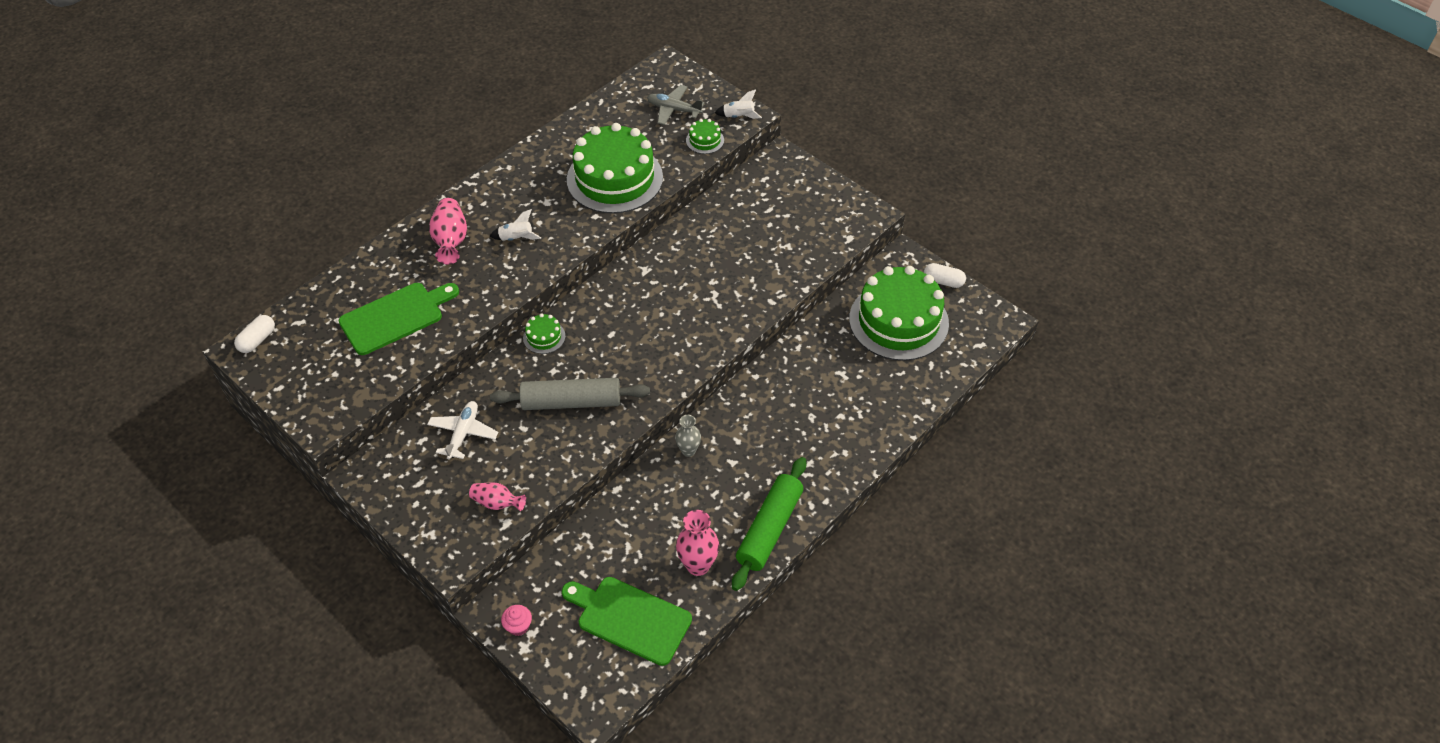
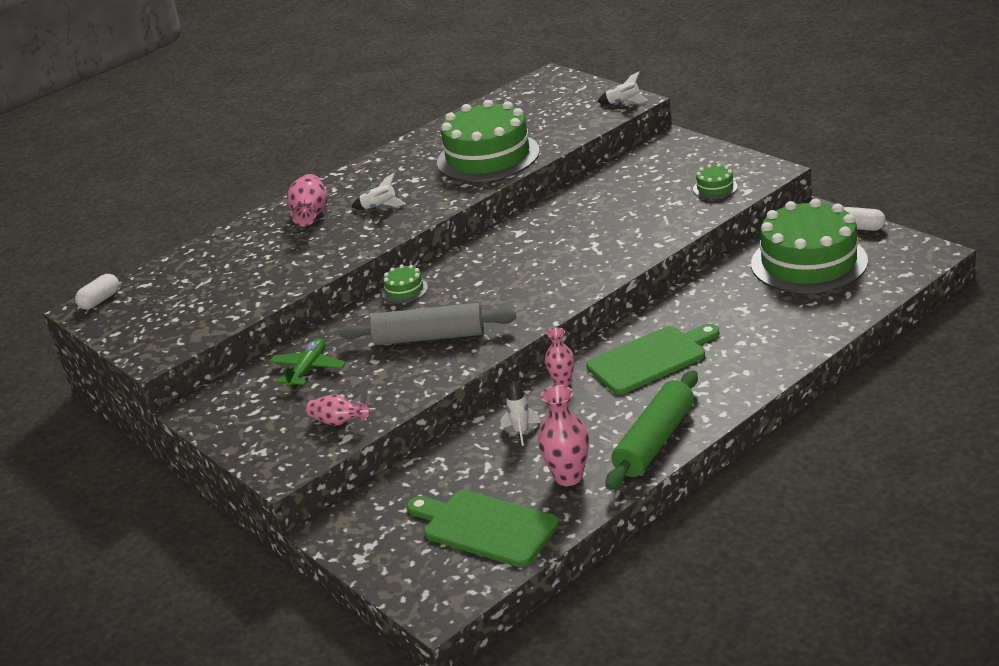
camera: 10 degrees right, 20 degrees down
green cutting board [339,283,459,355] -> green cutting board moved to [586,324,719,394]
white plane [427,401,498,460] -> green plane [269,338,346,389]
pink cupcake [501,605,532,636] -> none
grey plane [647,85,705,125] -> none
grey vase [675,415,701,457] -> pink vase [545,327,574,386]
green cake [686,119,724,154] -> green cake moved to [693,164,738,199]
none -> white rocket [501,381,541,446]

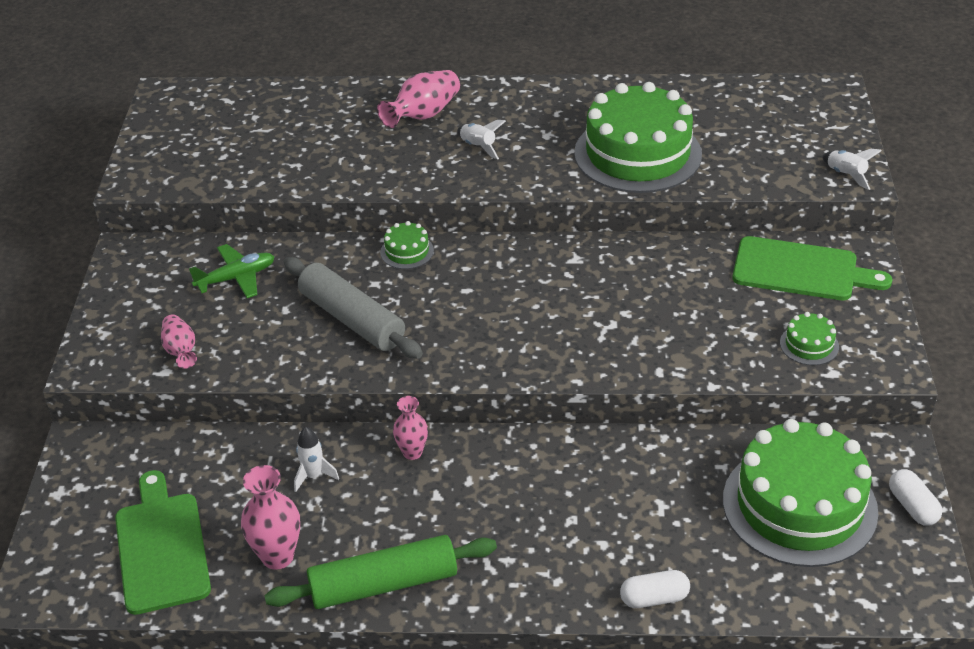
camera: 40 degrees right, 10 degrees up
white capsule [75,274,119,310] -> white capsule moved to [620,570,690,608]
green cutting board [586,324,719,394] -> green cutting board moved to [732,236,892,300]

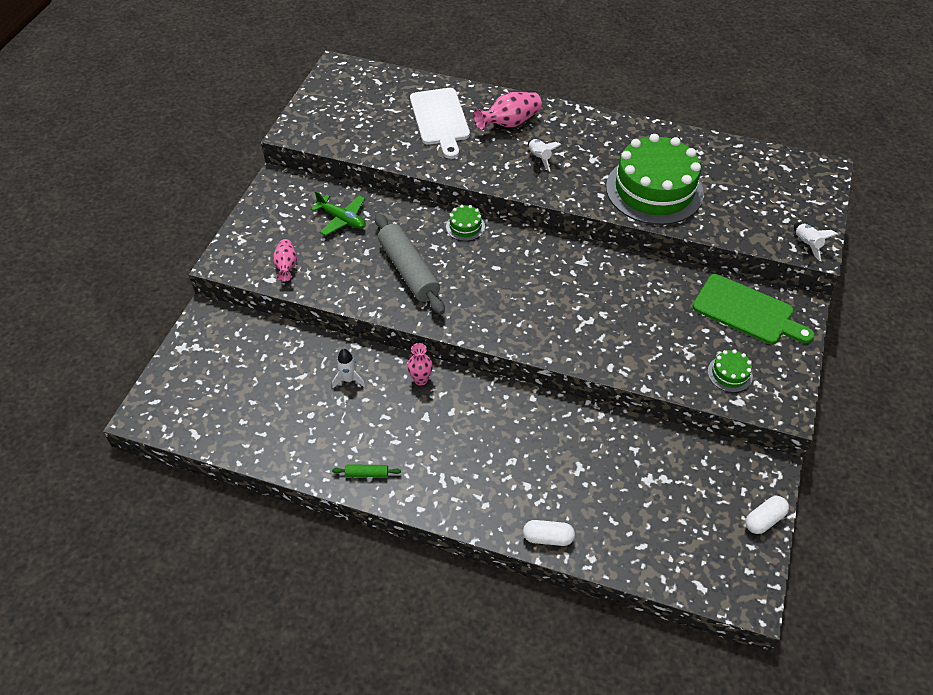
camera: 15 degrees right, 10 degrees up
green cutting board [115,470,211,615] -> none
green plane [189,244,274,298] -> green plane turned 45 degrees clockwise [311,191,366,236]
pink vase [241,465,300,570] -> none
green rolling pin [264,535,497,609] -> green rolling pin [332,464,401,477], size x0.41
green cake [723,419,878,567] -> none
white capsule [889,469,942,526] -> white capsule turned 60 degrees clockwise [745,496,789,534]
none -> white cutting board [410,88,470,159]

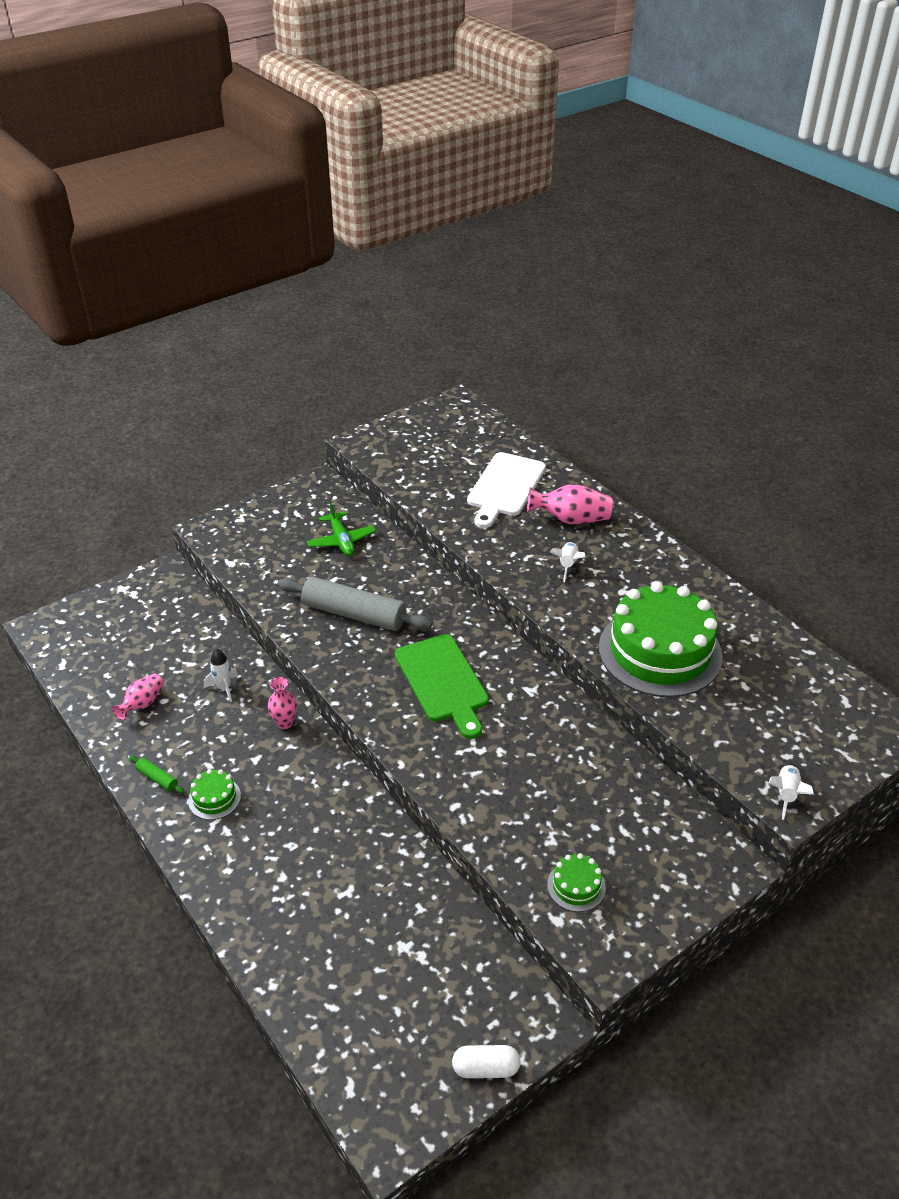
camera: 35 degrees right, 10 degrees down
pink vase [273,239,297,282] -> pink vase moved to [112,674,164,720]
grey rolling pin [375,214,445,314] -> grey rolling pin turned 75 degrees counterclockwise [278,577,432,631]
green cake [446,205,485,241] -> green cake moved to [188,769,241,820]
white capsule [523,520,575,546] -> none
green cutting board [692,274,815,344] -> green cutting board moved to [395,634,489,739]

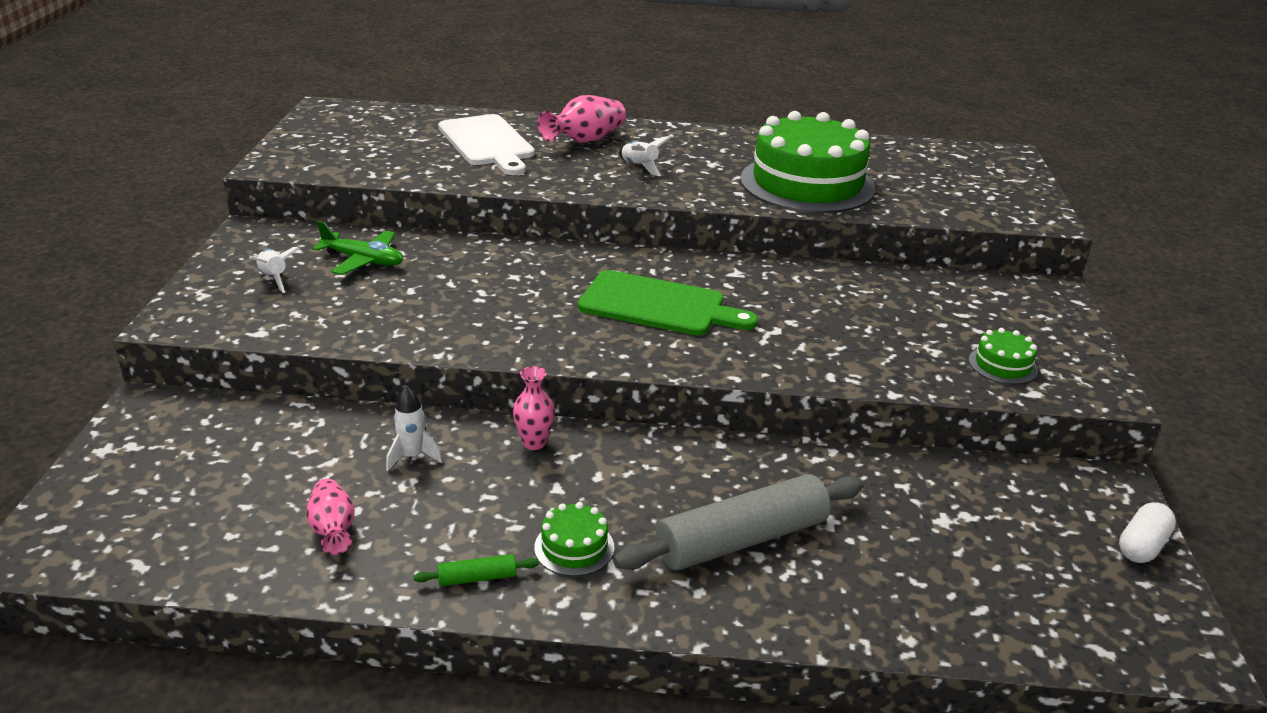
camera: 50 degrees left, 10 degrees down
grey rolling pin [278,577,432,631] -> grey rolling pin moved to [613,474,864,571]
white rocket [769,763,814,820] -> white rocket moved to [250,247,300,293]

